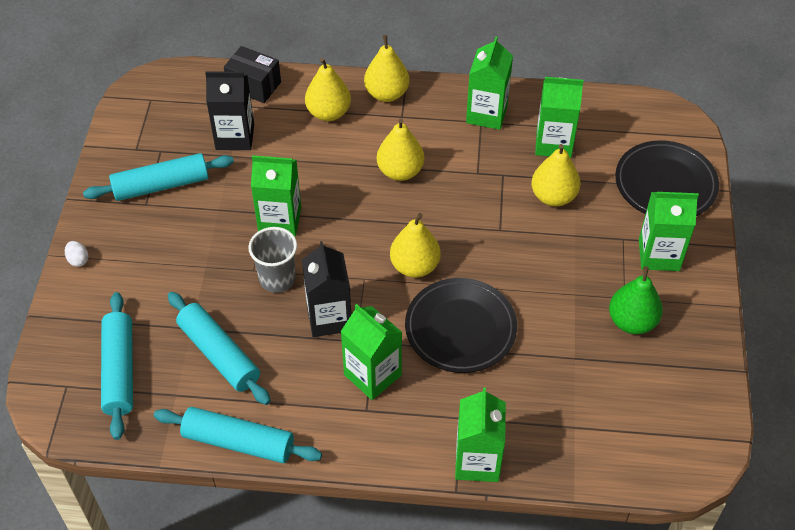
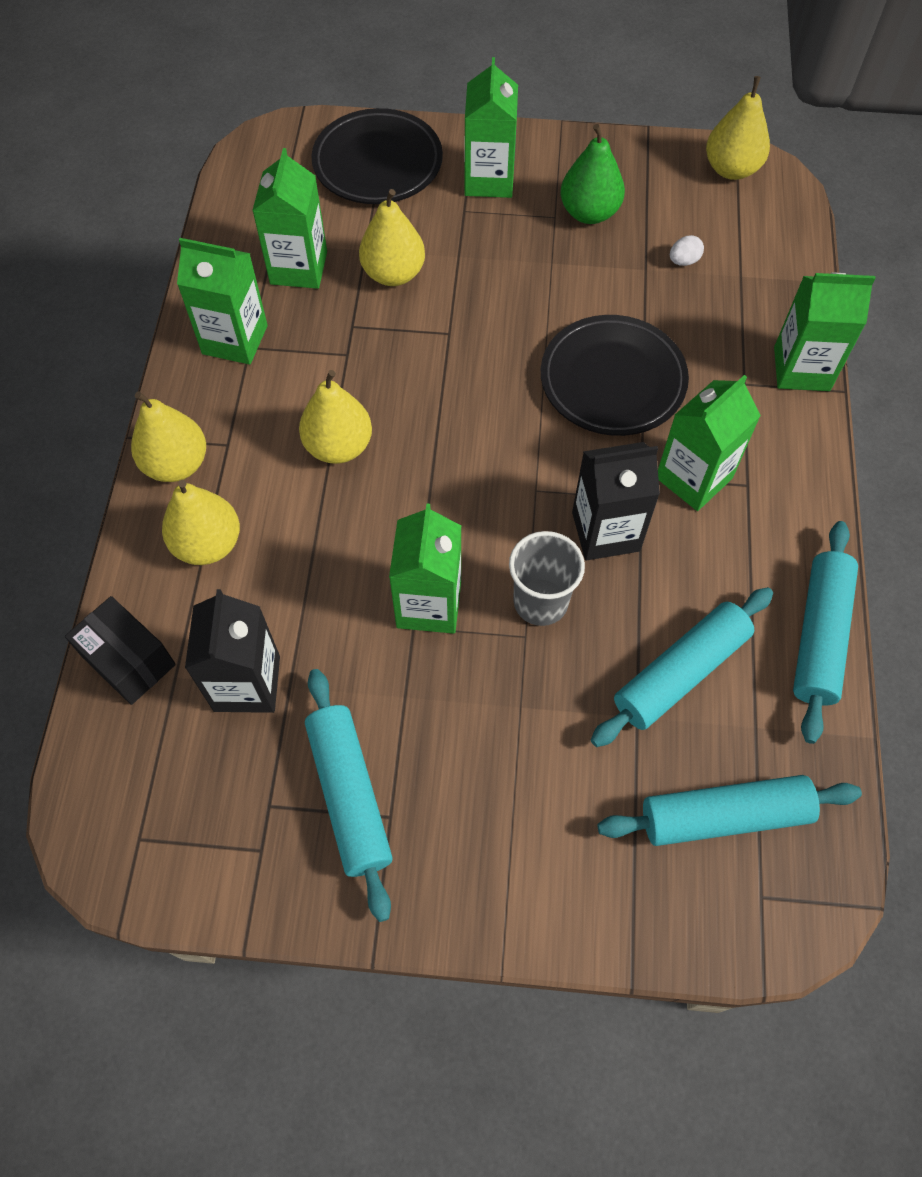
camera: 90 degrees left, 10 degrees up
white egg [65,241,89,267] -> white egg moved to [670,235,704,266]
black box [224,46,281,103] -> black box turned 75 degrees counterclockwise [65,596,176,705]
yellow pear [390,213,441,278] -> yellow pear moved to [706,76,770,180]

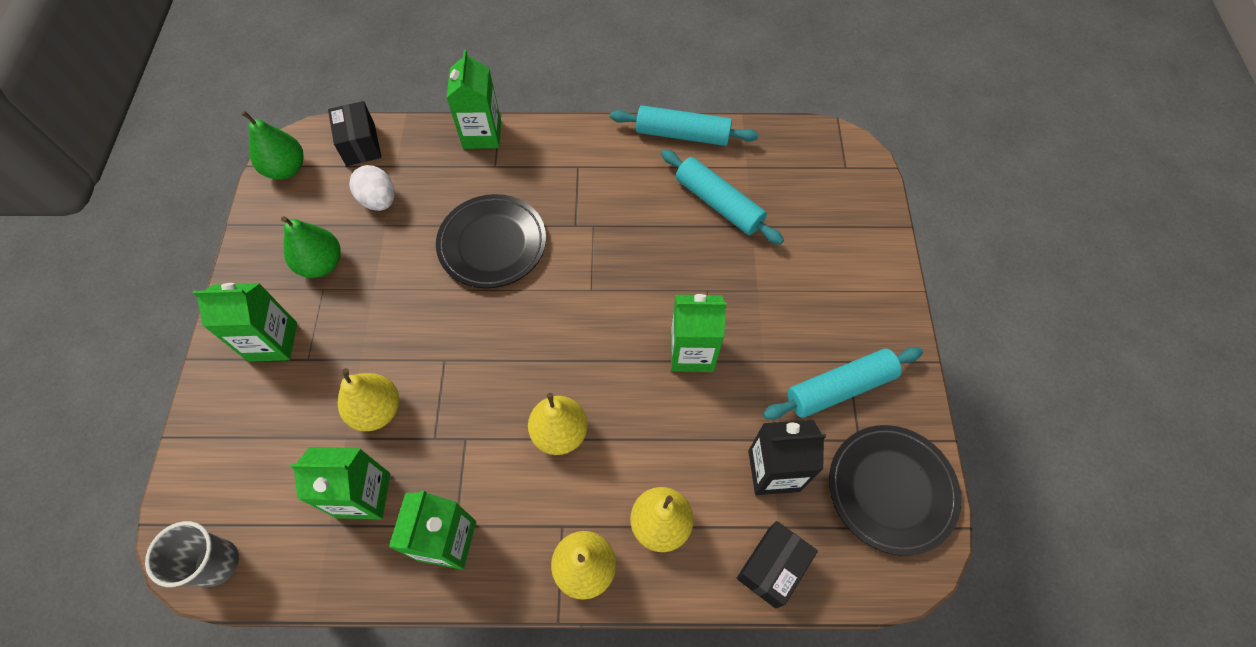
camera: 95 degrees left, 0 degrees up
black plate [311,108,443,204] -> black plate moved to [829,425,961,556]
grey cup [509,531,585,626] -> grey cup moved to [145,521,239,587]
black carton [572,442,660,560] -> none
turquoise rolling pin [597,775,862,846] -> none
green carton [658,375,761,511] -> none
white egg [670,235,704,266] -> white egg [349,165,395,211], size x1.84
yellow pear [706,76,770,180] -> green pear [241,111,304,180]
none -> black box [328,101,381,166]

